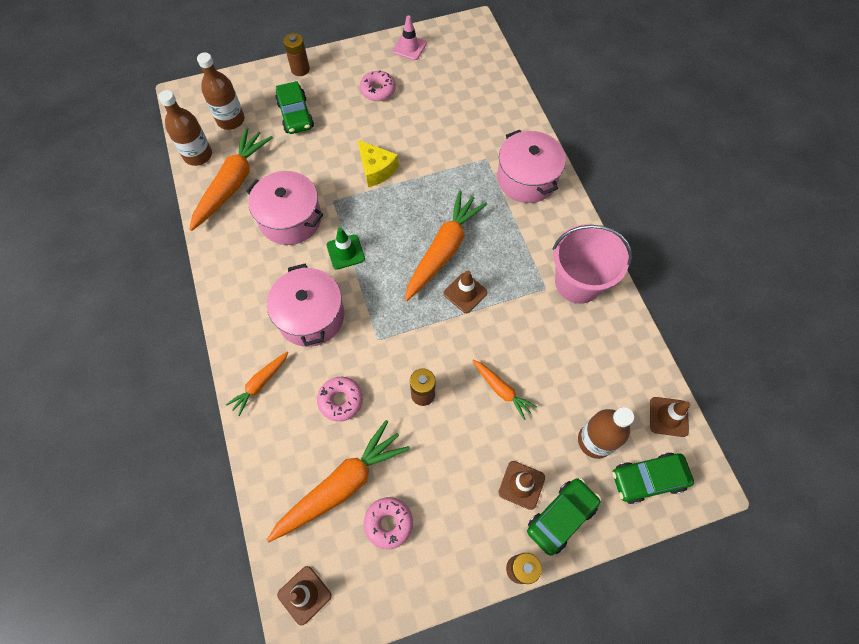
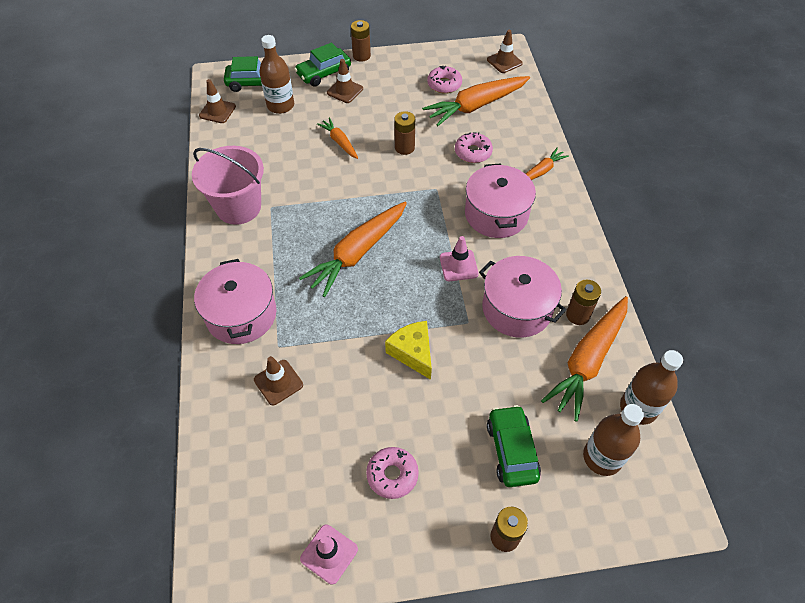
camera: 170 degrees left, 10 degrees down
green traffic cone [326,227,365,270] -> pink traffic cone [440,236,479,281]
brown traffic cone [443,270,487,313] -> brown traffic cone moved to [254,356,303,405]
none -> brown battery [566,280,601,325]

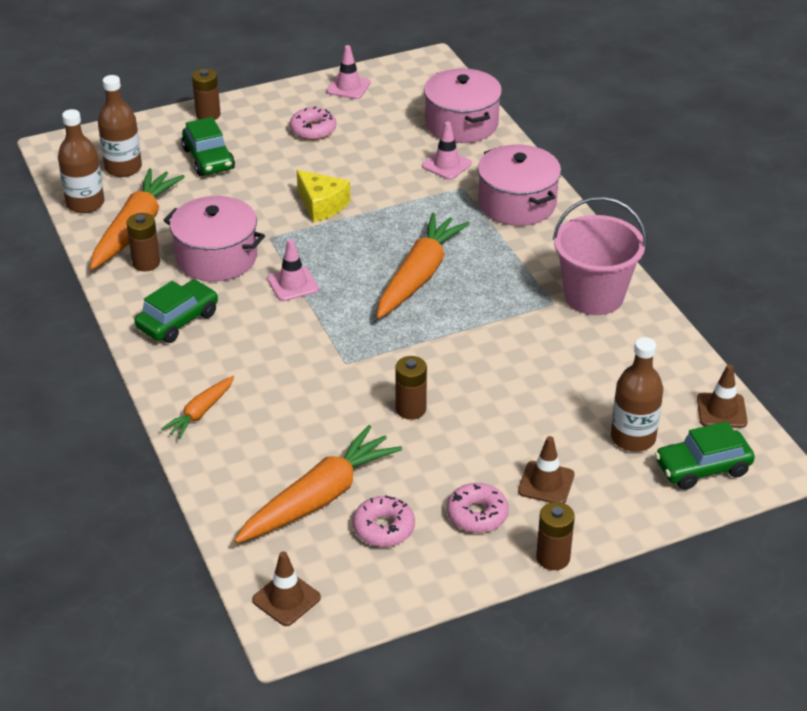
camera: 165 degrees right, 15 degrees down
brown traffic cone [254,356,303,405] -> pink traffic cone [422,121,472,180]
green car [294,42,351,87] -> green car moved to [135,280,218,343]
orange carrot [317,118,358,159] -> none
pink donut [455,132,493,163] -> pink donut moved to [447,483,509,533]
pink pot [465,163,536,238] -> pink pot moved to [424,68,502,143]

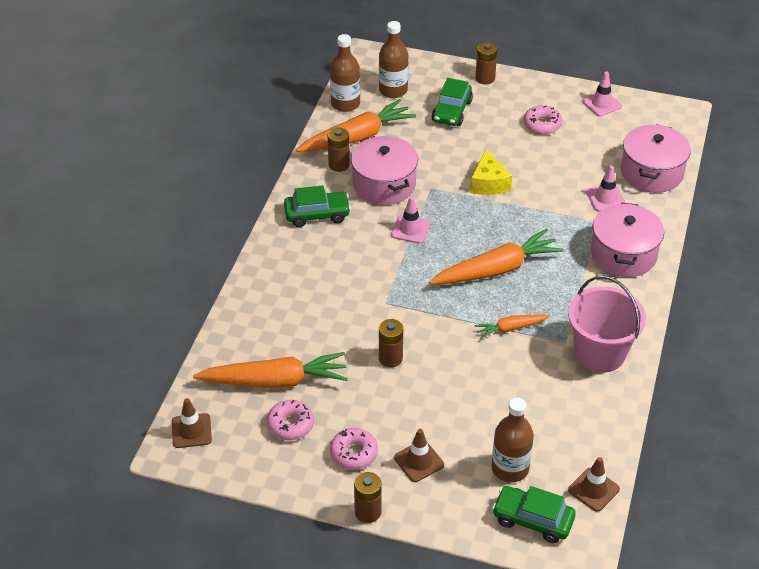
camera: 40 degrees right, 5 degrees up
orange carrot [161,376,234,439] -> orange carrot moved to [474,314,550,339]

